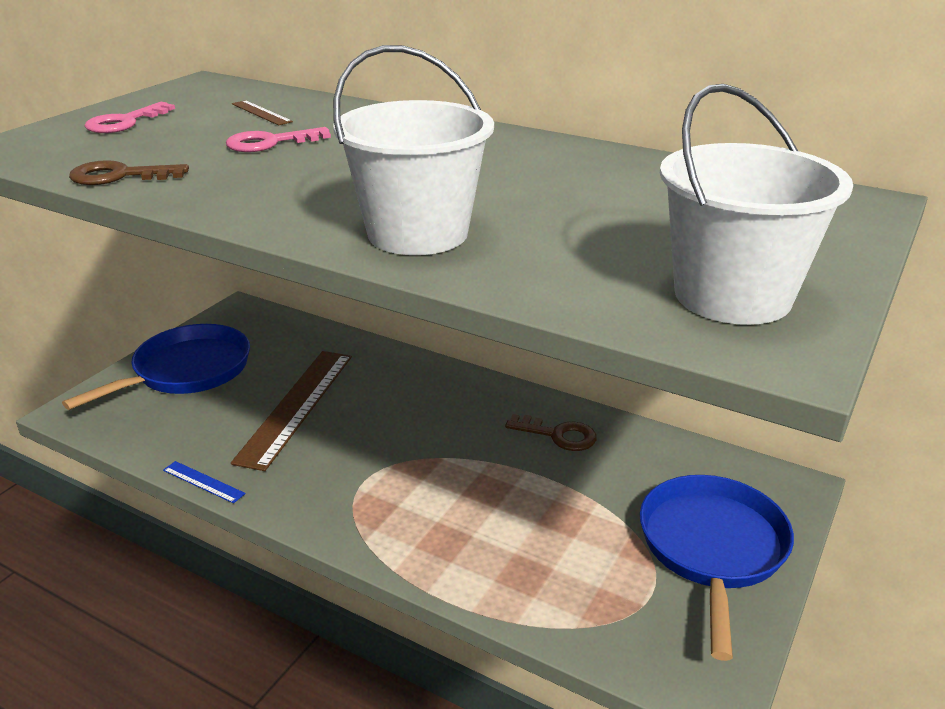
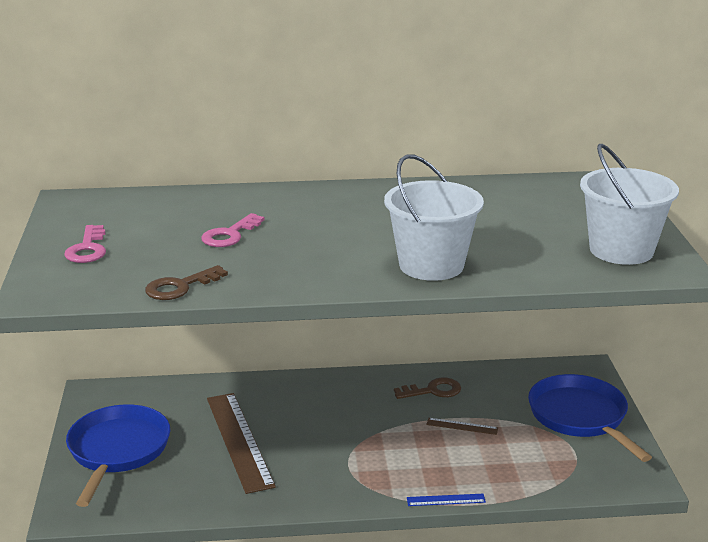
camera: 35 degrees left, 5 degrees down
blue ruler [163,461,246,504] -> blue ruler moved to [407,494,486,506]
brown ruler [232,100,293,125] -> brown ruler moved to [426,418,498,435]

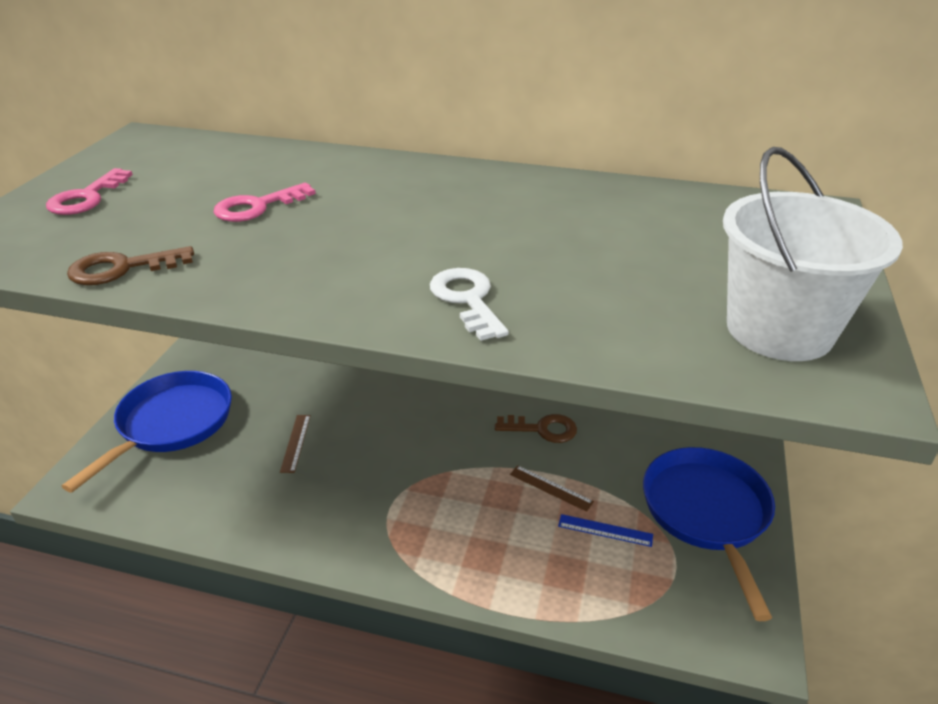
camera: 20 degrees right, 10 degrees up
brown ruler [207,393,276,494] -> brown ruler [280,415,311,473], size x0.43
white bucket [384,154,484,281] -> white key [430,268,509,341]
blue ruler [407,494,486,506] -> blue ruler moved to [558,514,653,547]

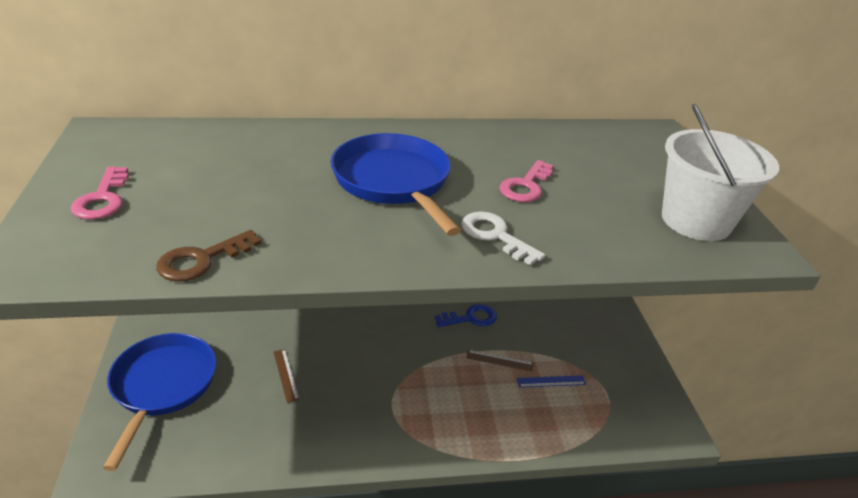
camera: 25 degrees left, 0 degrees up
pink key [213,182,316,222] -> pink key moved to [500,160,554,202]
brown key [495,414,577,443] -> blue key [435,304,497,327]
blue pan [643,447,775,621] -> blue pan moved to [331,133,461,236]

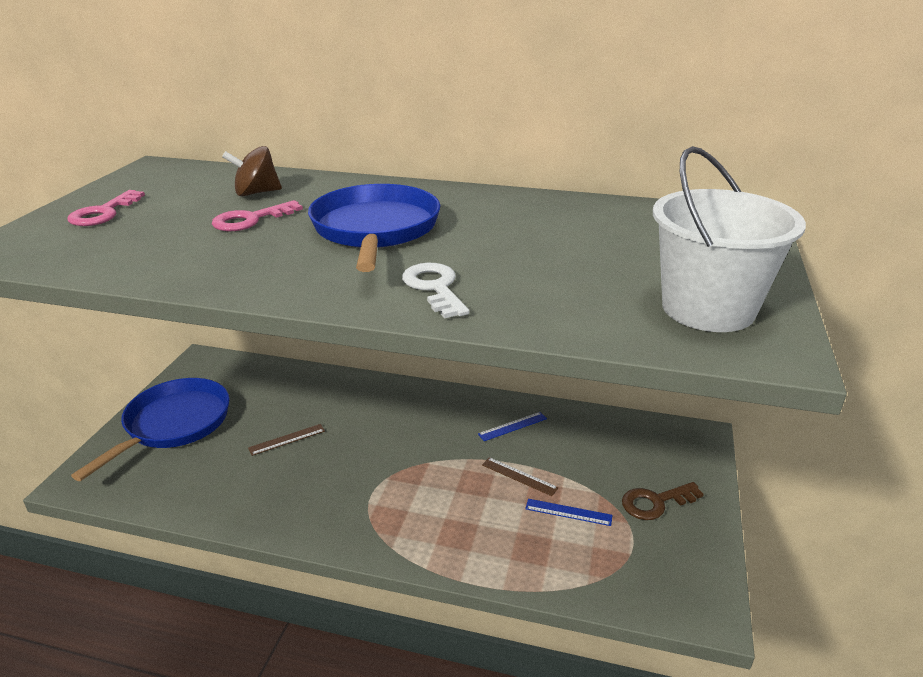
camera: 25 degrees right, 5 degrees down
brown key [156,230,261,281] -> brown key moved to [622,482,704,520]
brown ruler [274,349,300,403] -> brown ruler turned 60 degrees clockwise [248,424,325,456]
blue key [435,304,497,327] -> blue ruler [478,412,547,441]
pink key [500,160,554,202] -> pink key moved to [212,200,303,231]
none -> brown spinning top [222,146,282,197]

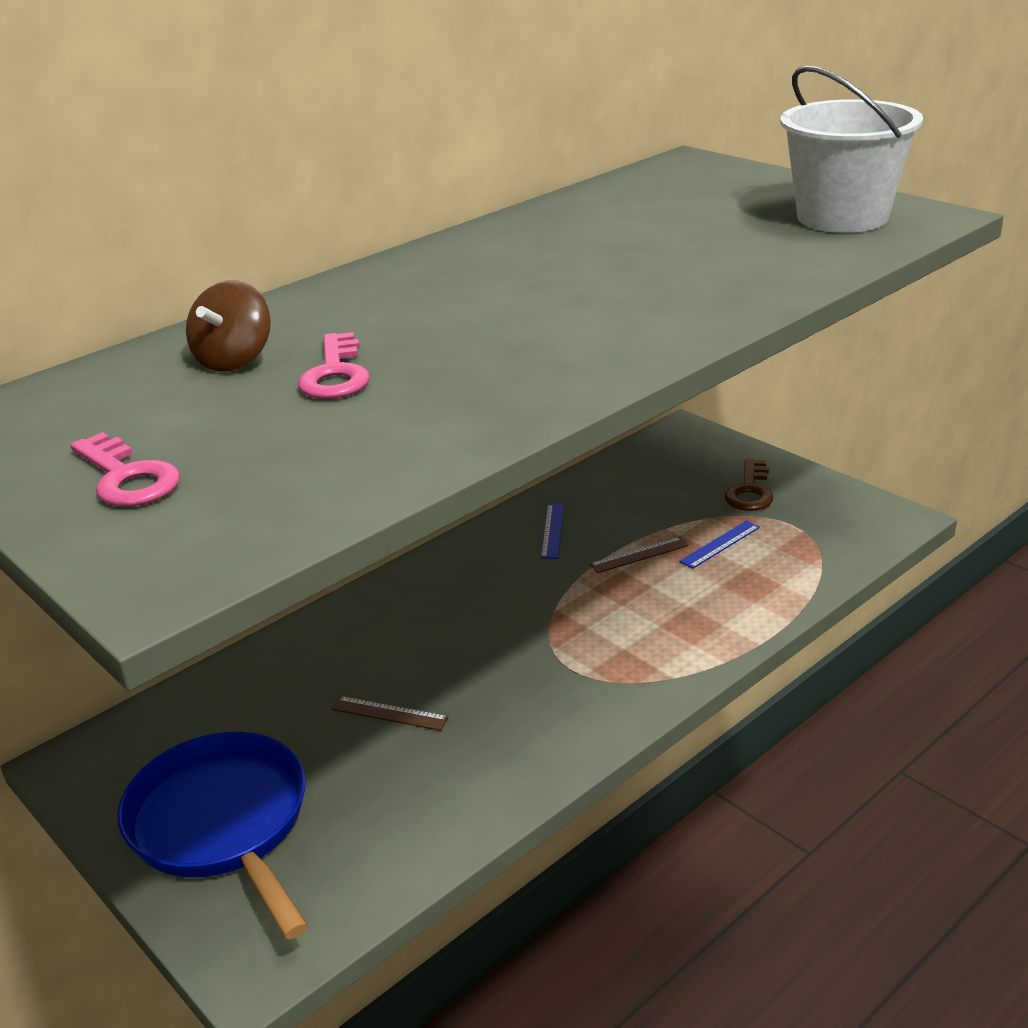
camera: 55 degrees left, 0 degrees up
brown ruler [248,424,325,456] -> brown ruler turned 75 degrees counterclockwise [331,696,449,731]
blue pan [308,184,440,272] -> none
white key [402,263,469,319] -> none

